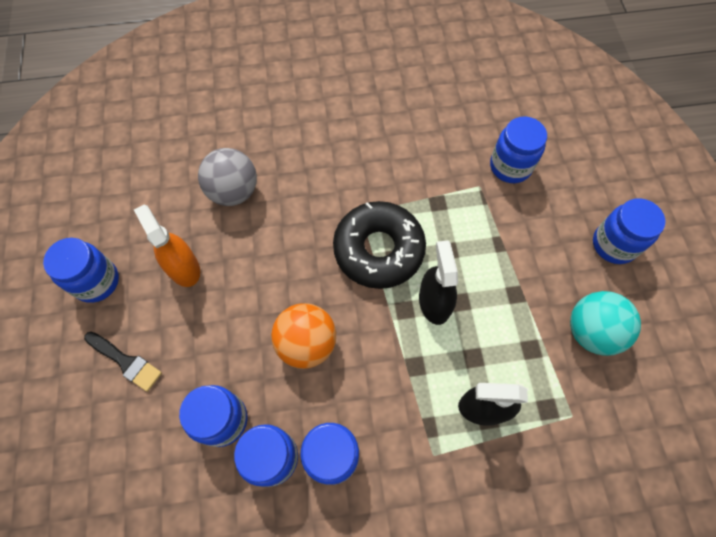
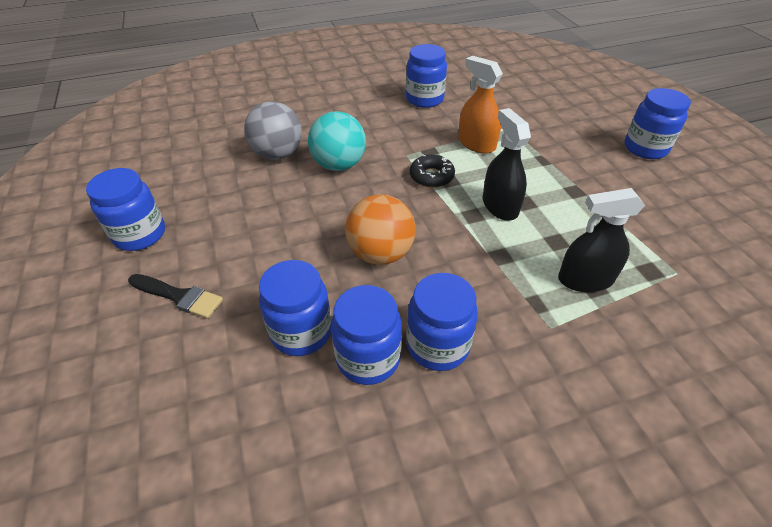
camera: 10 degrees left, 20 degrees down
orange spray bottle [134,204,200,287] -> orange spray bottle moved to [458,56,503,154]
black donut [333,201,426,289] -> black donut [410,154,455,188], size x0.50
blue jar [490,116,547,183] -> blue jar moved to [406,44,447,108]
turquoise ball [570,291,641,356] -> turquoise ball moved to [308,111,366,171]

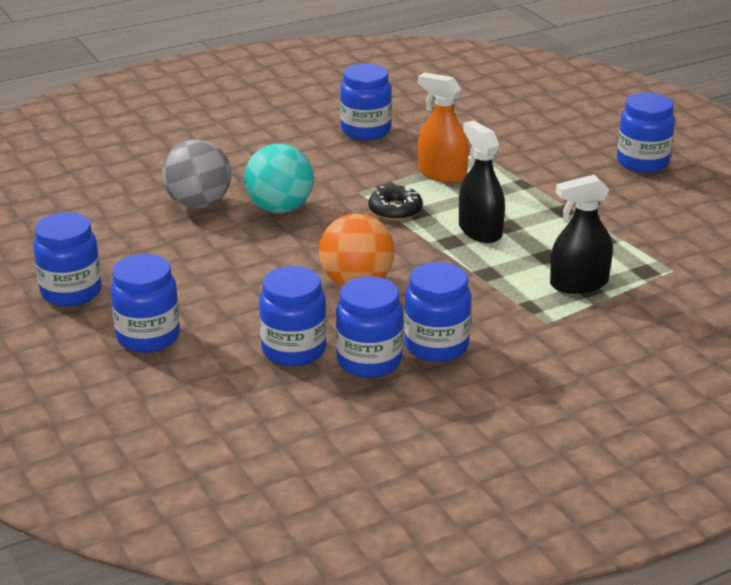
camera: 10 degrees left, 15 degrees down
black brush [128,274,223,319] -> blue jar [110,254,180,353]

